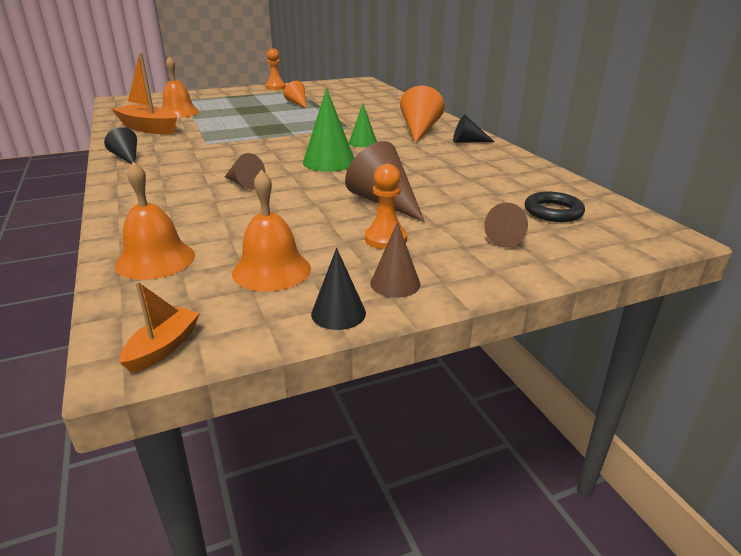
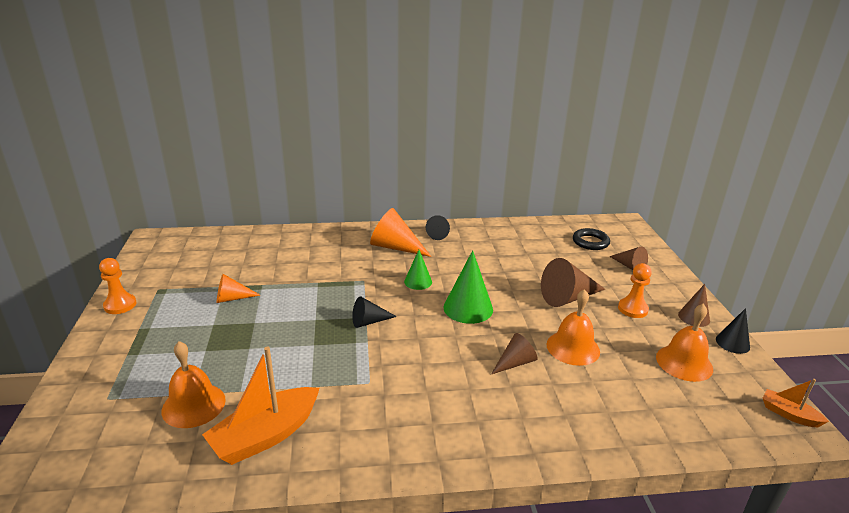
camera: 75 degrees left, 0 degrees up
black cone [104,127,137,164] -> black cone moved to [352,296,397,328]
orange bell [115,162,195,280] -> orange bell moved to [547,289,600,366]

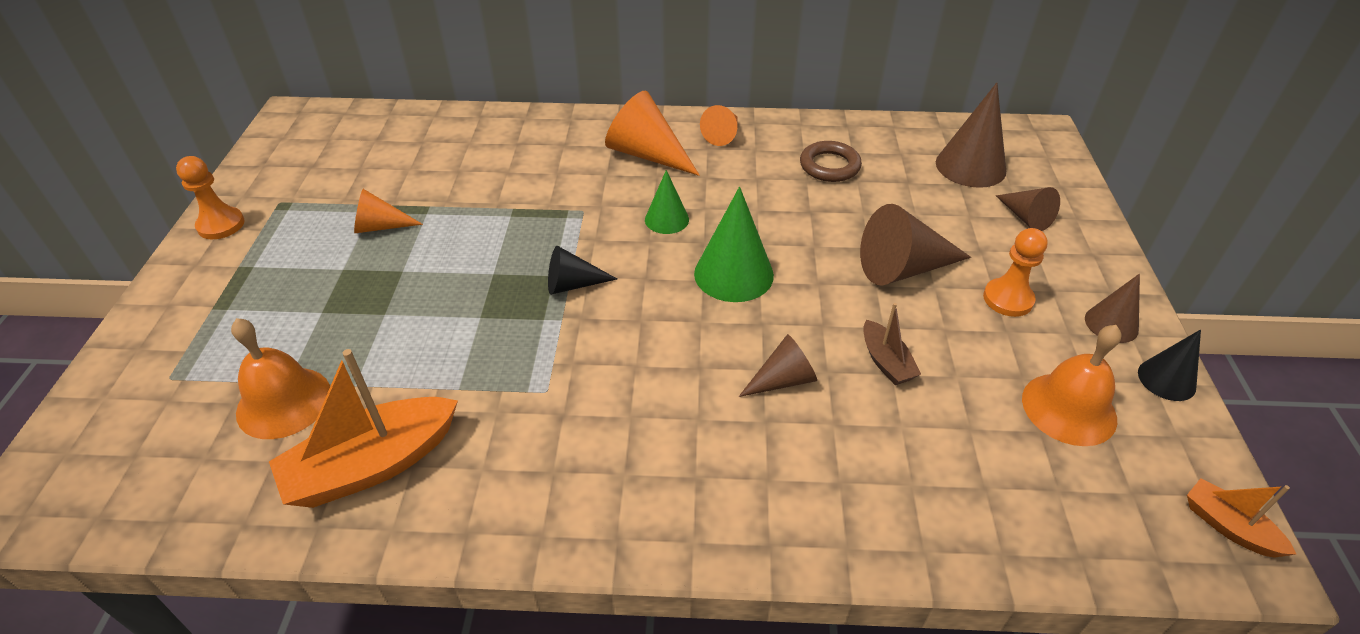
camera: 10 degrees right, 15 degrees up
black cone [426,215,450,240] -> orange cone [700,105,738,146]
orange bell [547,289,600,366] -> brown boat [863,303,921,385]
black ring [573,228,610,250] -> brown cone [936,83,1006,188]
none -> brown ring [800,141,862,182]

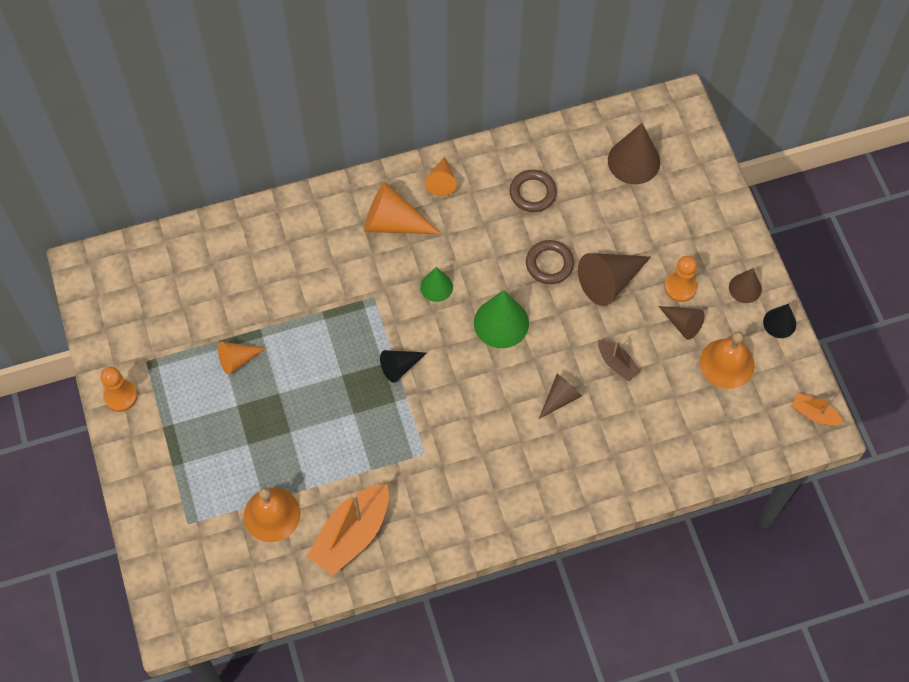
camera: 20 degrees left, 20 degrees up
brown cone [996,187,1060,231] -> brown cone moved to [658,306,705,340]
none -> brown ring [526,240,574,284]

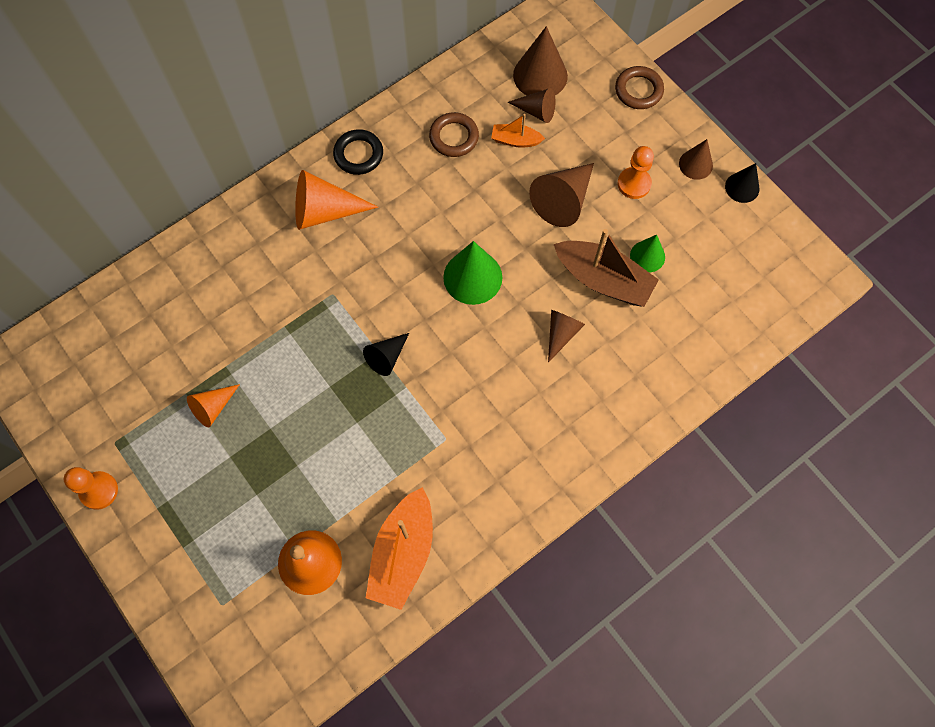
camera: 20 degrees left, 5 degrees up
green cone [420,267,453,302] -> green cone moved to [630,235,665,272]
orange cone [425,157,457,196] -> black ring [333,129,383,175]
brown ring [526,240,574,284] -> brown ring moved to [615,66,664,109]
brown boat [598,340,641,381] -> brown boat [554,229,659,307], size x1.93
brown cone [658,306,705,340] -> brown cone moved to [508,88,555,123]
orange bell [700,331,754,389] -> none
orange boat [791,393,844,426] -> orange boat moved to [491,114,545,148]

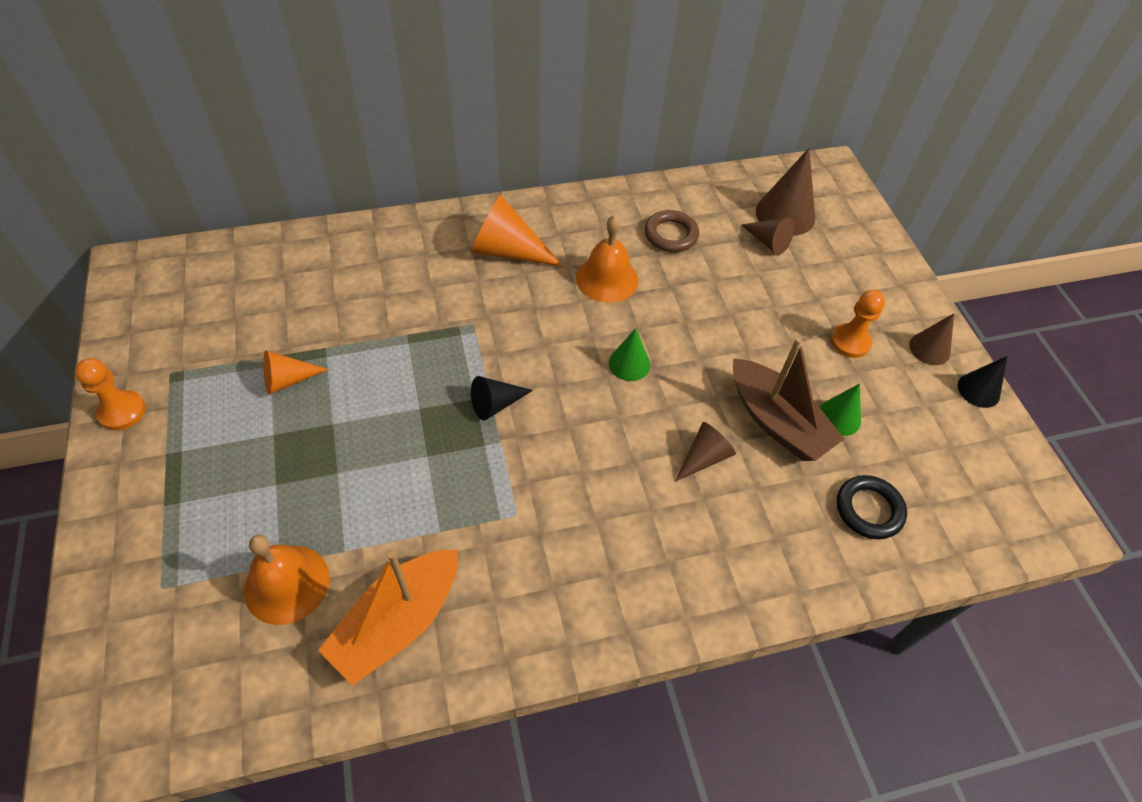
camera: 20 degrees right, 15 degrees down
black ring [333,129,383,175] -> black ring moved to [837,475,907,539]
green cone [443,241,503,305] -> green cone [609,328,650,381], size x0.60
orange boat [491,114,545,148] -> none
brown cone [529,163,594,227] -> none
brown ring [615,66,664,109] -> none
none -> orange bell [576,215,638,303]

